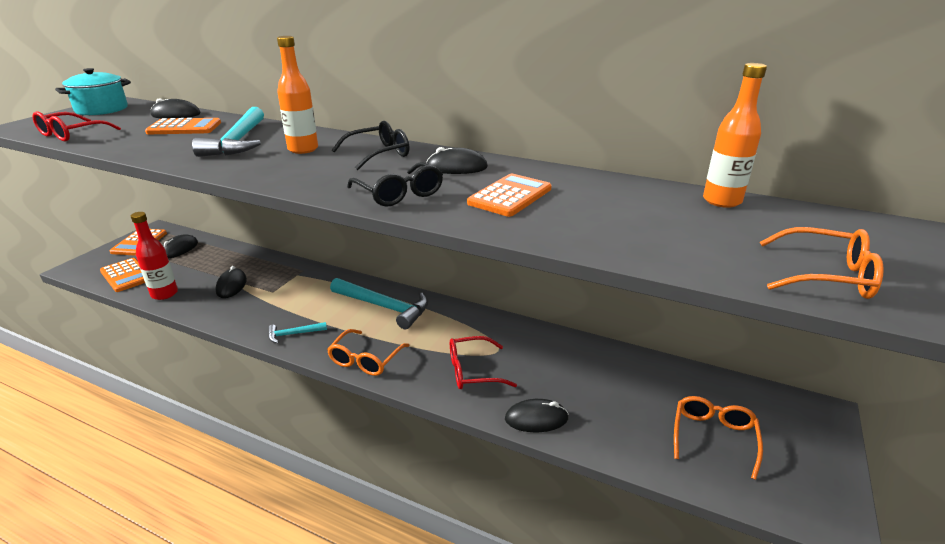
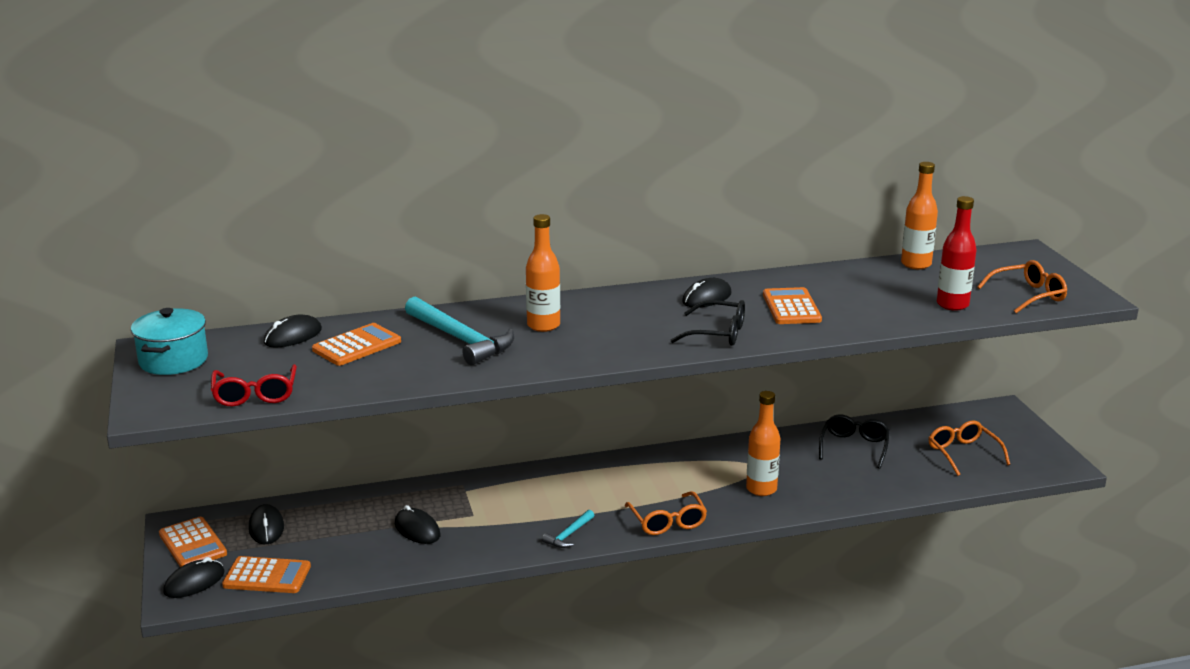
camera: 40 degrees left, 5 degrees down
red bottle [131,212,178,300] -> red bottle moved to [937,196,977,311]
turquoise hammer [330,278,428,329] -> none
black glasses [332,121,410,170] -> black glasses moved to [819,414,890,469]
red glasses [450,336,517,389] -> orange bottle [746,391,781,496]
black mouse [505,399,569,432] -> black mouse moved to [163,557,225,598]

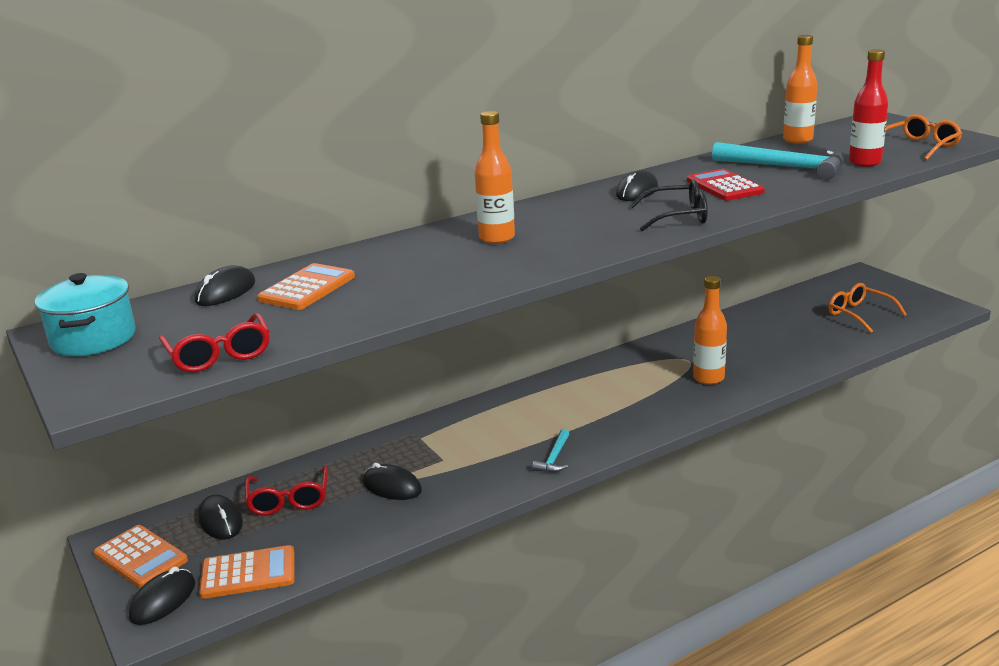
camera: 15 degrees left, 0 degrees up
turquoise hammer [405,297,514,365] -> turquoise hammer moved to [712,142,844,180]
orange glasses [625,491,707,535] -> none
orange calculator [763,287,822,324] -> red calculator [687,169,765,201]
black glasses [819,414,890,469] -> none
none -> red glasses [245,466,328,515]

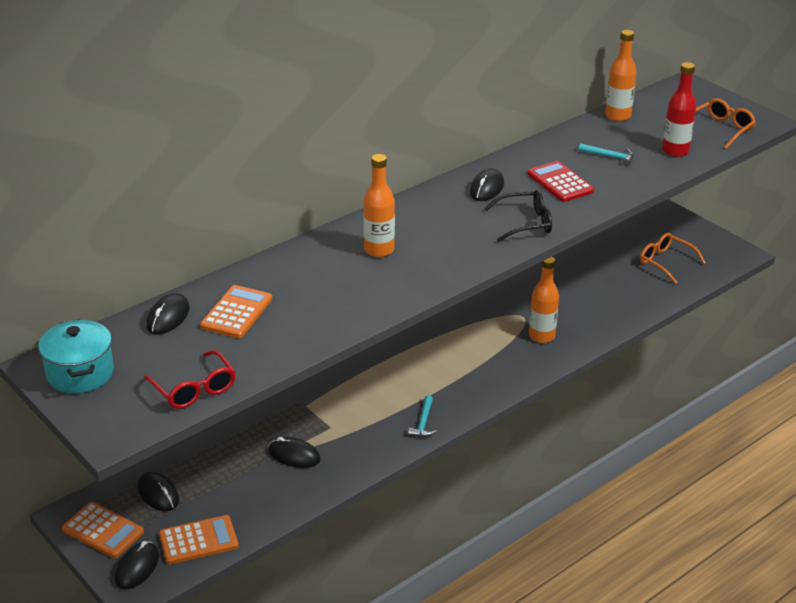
camera: 10 degrees left, 10 degrees up
red glasses [245,466,328,515] -> none
turquoise hammer [712,142,844,180] -> turquoise hammer [579,144,634,166], size x0.49

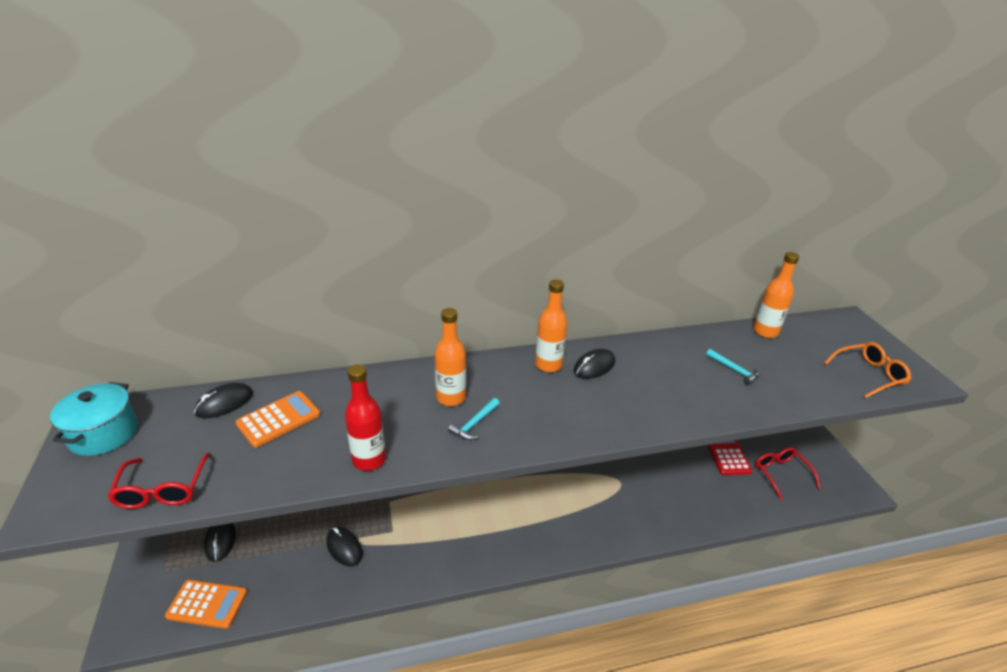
camera: 25 degrees right, 0 degrees up
orange calculator [62,502,144,558] -> none
black mouse [115,541,159,589] -> none
turquoise hammer [408,395,437,437] -> turquoise hammer moved to [448,398,500,440]
black glasses [484,189,552,242] -> none
red calculator [527,161,594,202] -> red calculator moved to [707,440,752,475]
orange bottle [529,257,559,343] -> orange bottle moved to [535,279,567,372]
orange glasses [640,233,706,284] -> red glasses [755,447,821,500]
red bottle [662,62,696,157] -> red bottle moved to [345,364,386,471]

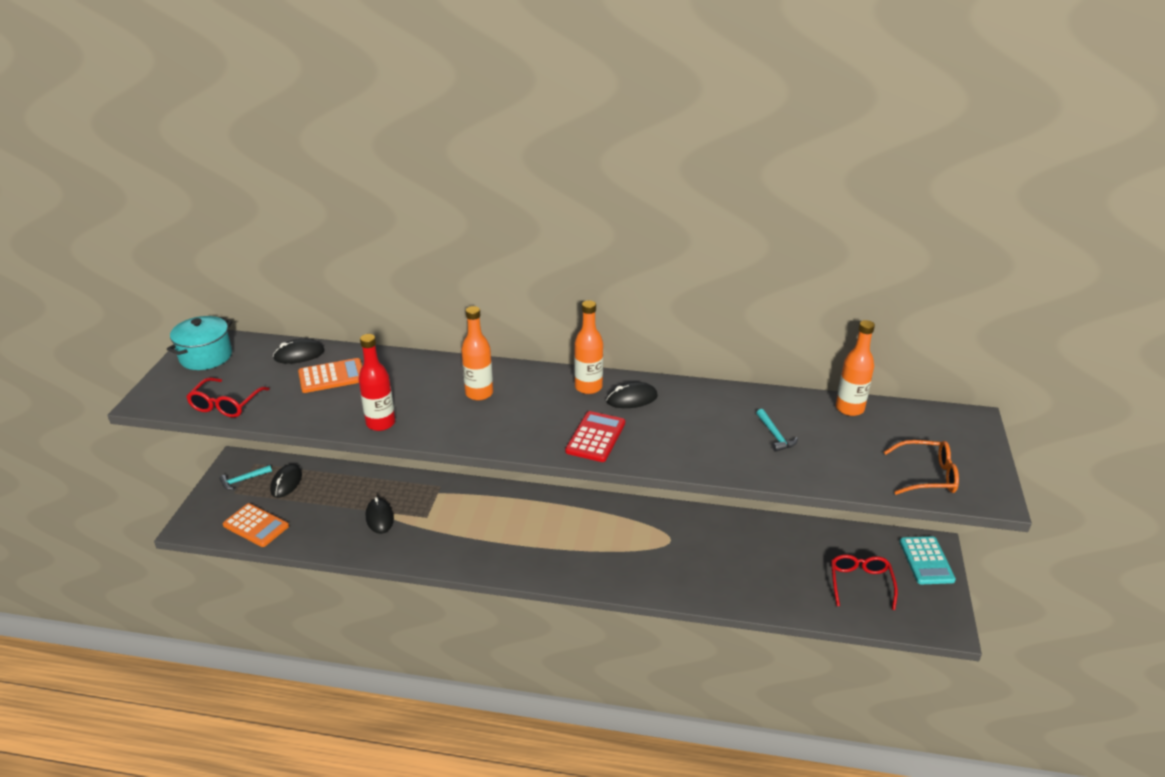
camera: 25 degrees right, 0 degrees up
turquoise hammer [448,398,500,440] -> turquoise hammer moved to [219,465,272,490]
red calculator [707,440,752,475] -> red calculator moved to [565,411,625,462]
none -> turquoise calculator [899,536,956,584]

